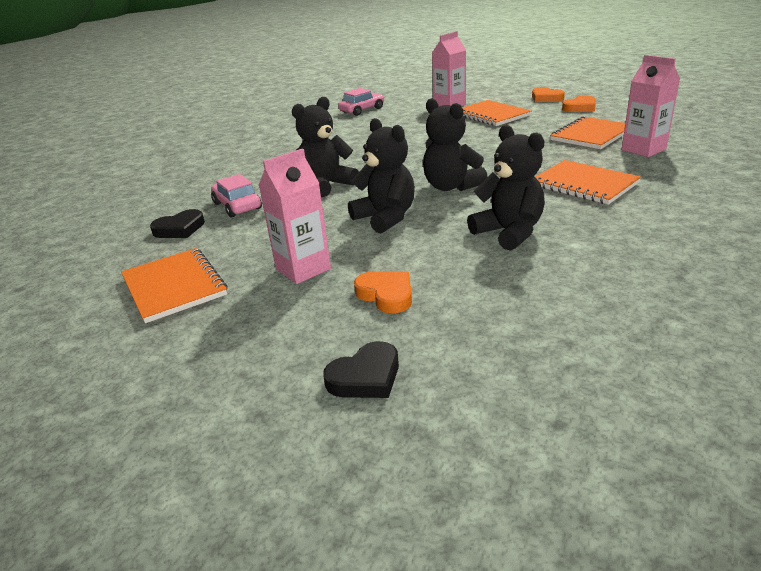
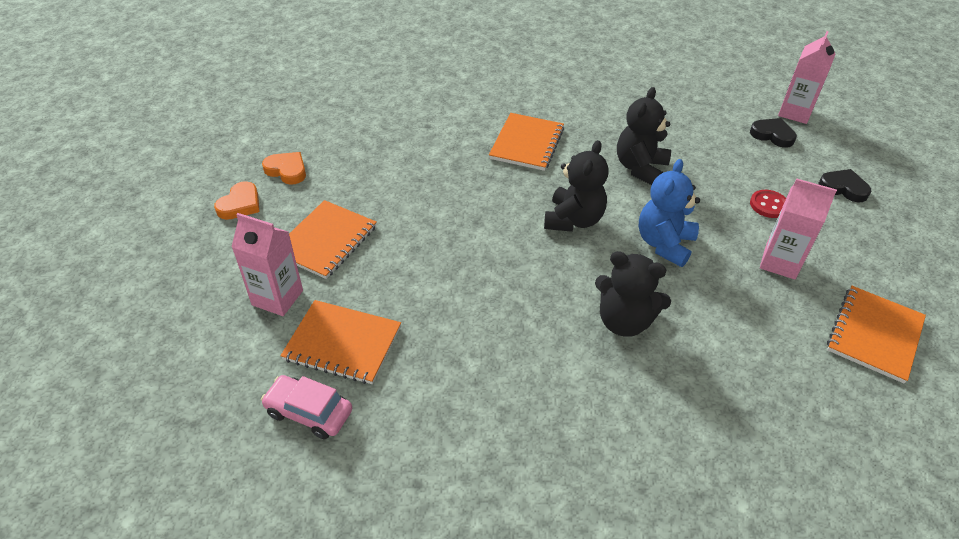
camera: 120 degrees left, 15 degrees up
black heart [150,209,205,238] -> black heart moved to [750,118,797,148]
pink car [211,174,262,217] -> none
black teddy bear [348,118,415,234] -> blue teddy bear [639,159,700,267]
orange heart [354,271,412,313] -> red button [750,190,786,218]
orange notebook [550,116,625,149] -> orange notebook moved to [280,300,401,384]
pink carton [622,55,680,157] -> pink carton moved to [778,31,836,124]

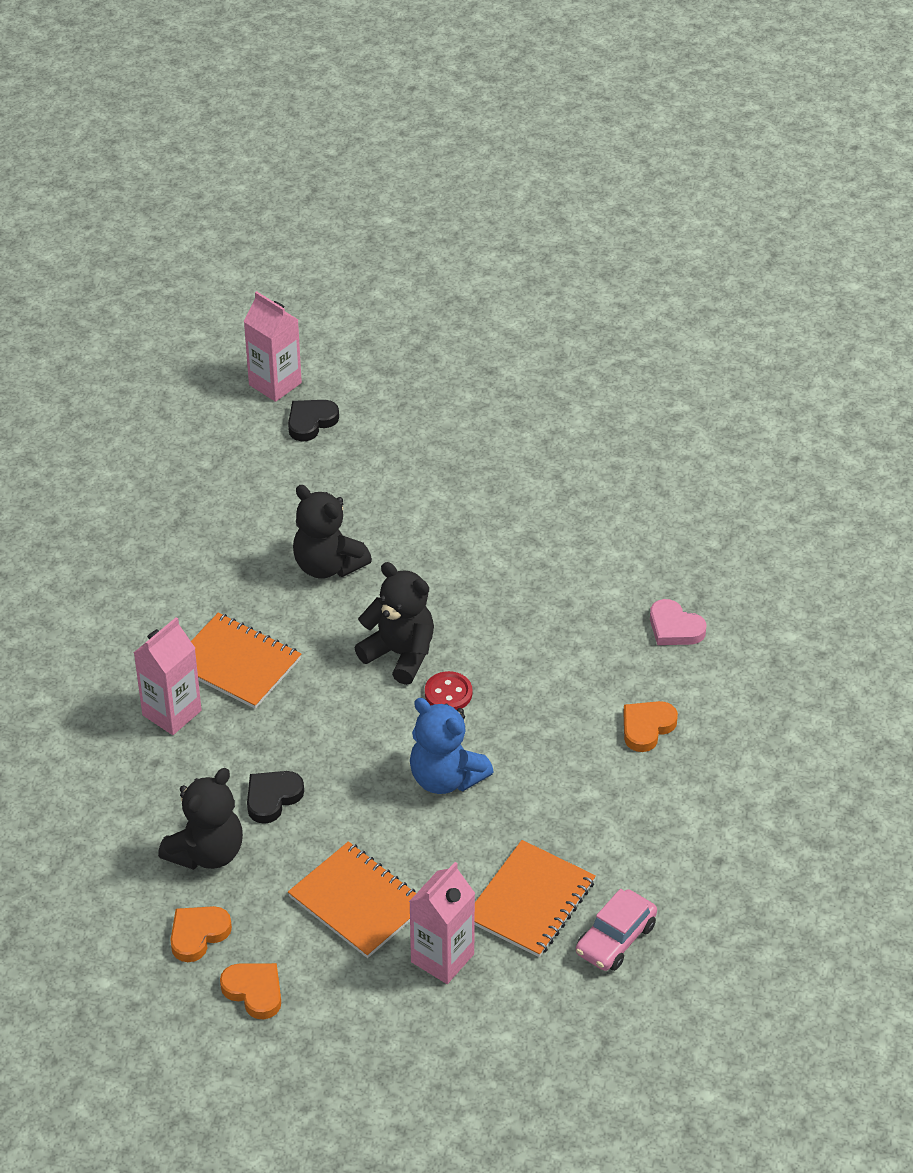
camera: 75 degrees left, 0 degrees up
black teddy bear [595,251,671,337] -> black teddy bear moved to [158,768,243,870]
blue teddy bear [639,159,700,267] -> blue teddy bear moved to [410,698,494,794]
red button [750,190,786,218] -> red button moved to [425,671,472,710]
pink carton [760,178,837,279] -> pink carton moved to [134,617,202,735]
black heart [819,169,871,202] -> black heart moved to [247,771,304,824]
orange notebook [827,286,926,384] -> none
none -> orange heart [623,701,678,752]
none -> pink heart [650,599,707,645]

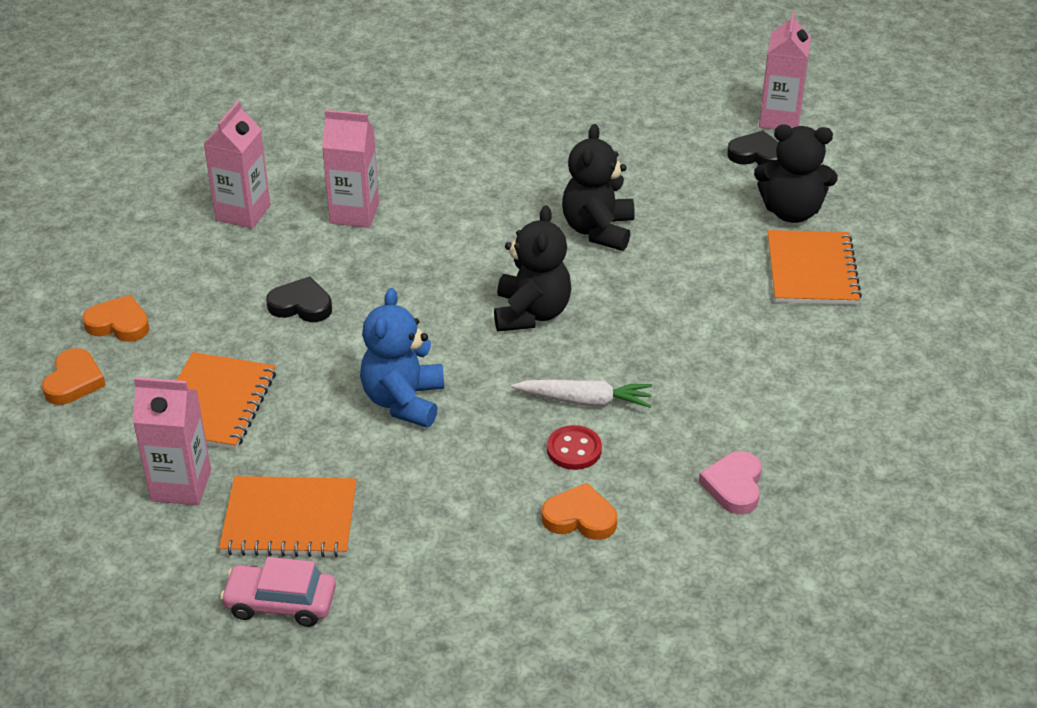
camera: 60 degrees right, 5 degrees down
black teddy bear [158,768,243,870] -> black teddy bear moved to [754,124,838,223]
orange notebook [191,613,301,709] -> orange notebook moved to [768,230,862,305]
red button [425,671,472,710] -> red button moved to [547,425,602,470]
none -> pink carton [204,101,271,229]
none -> white carrot [512,379,652,408]

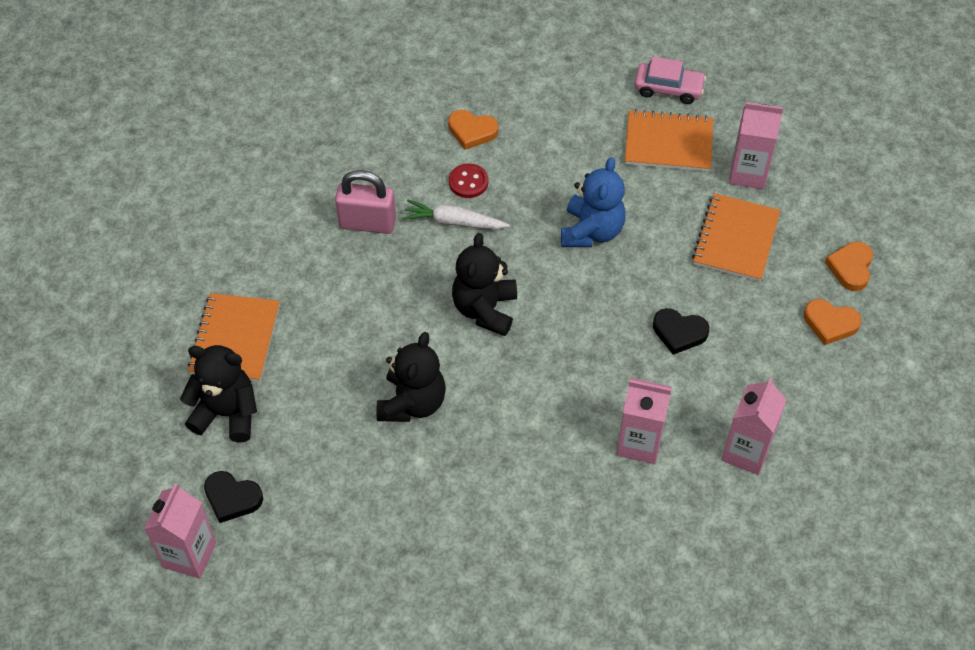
camera: 175 degrees left, 15 degrees up
pink heart [699,451,762,514] -> none
none -> pink padlock [335,170,396,234]

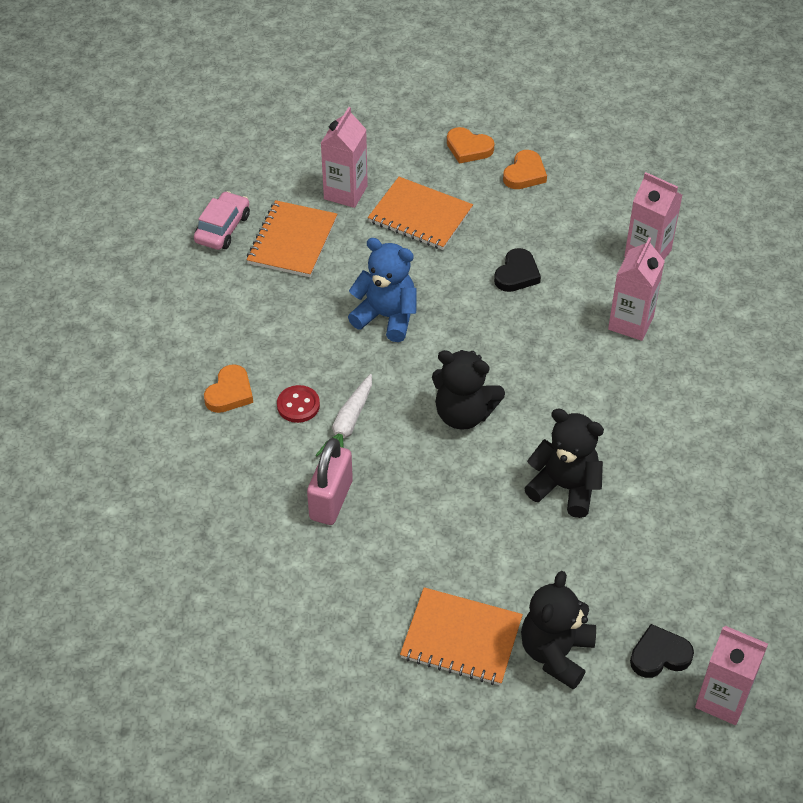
camera: 80 degrees left, 5 degrees down
black heart [204,471,263,523] -> black heart turned 135 degrees counterclockwise [630,624,694,678]

